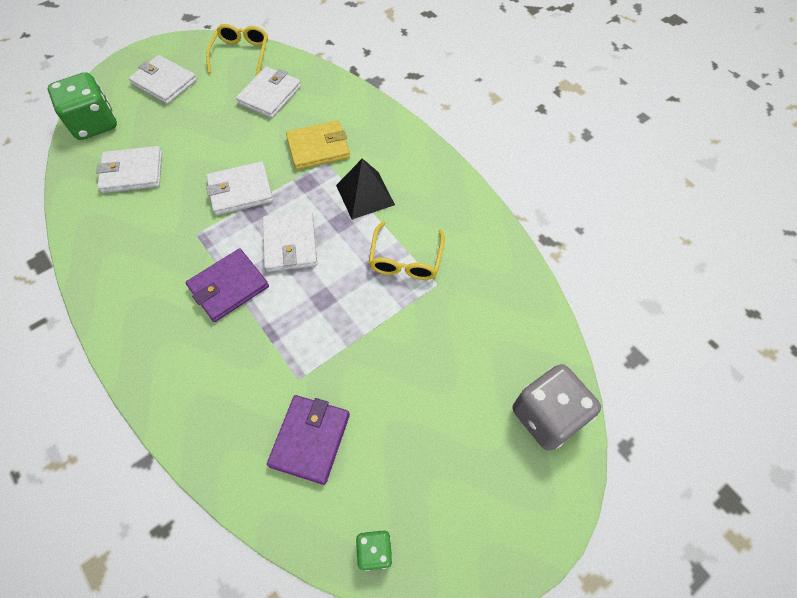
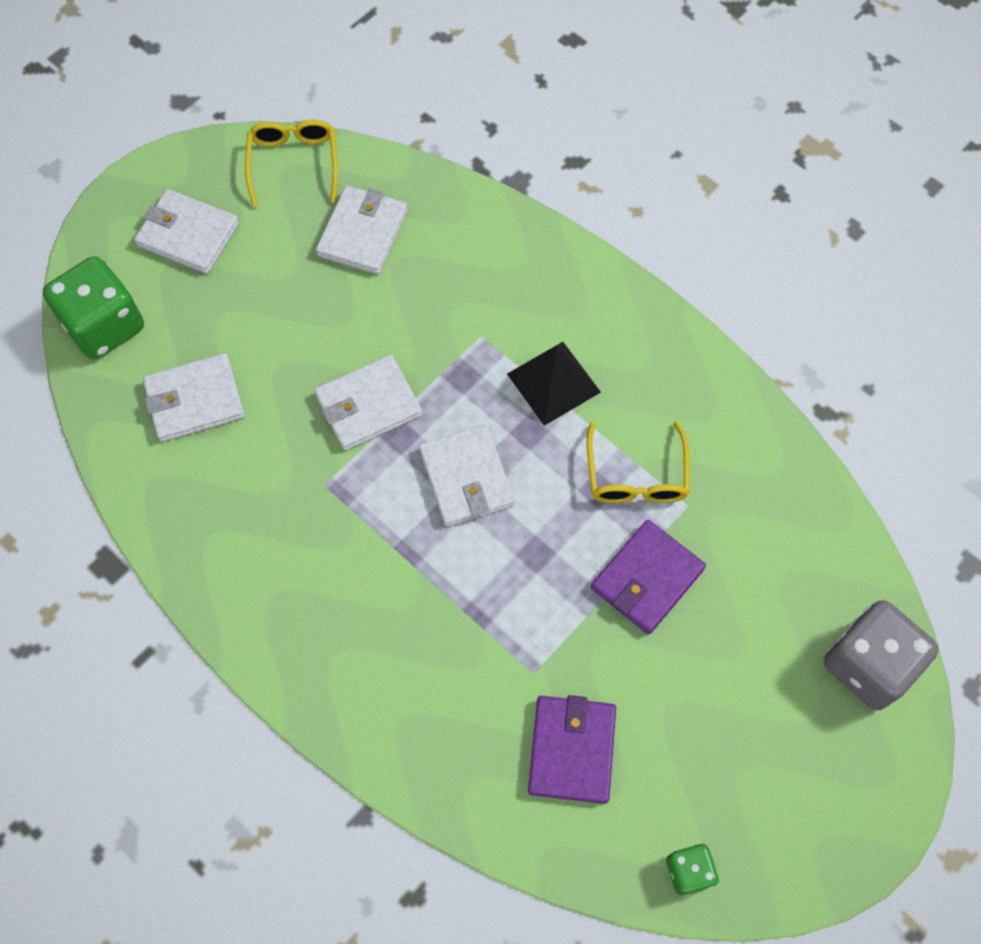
camera: 10 degrees left, 5 degrees up
purple wallet [185,249,269,322] -> purple wallet moved to [591,520,706,634]
yellow wallet [286,120,350,170] -> none

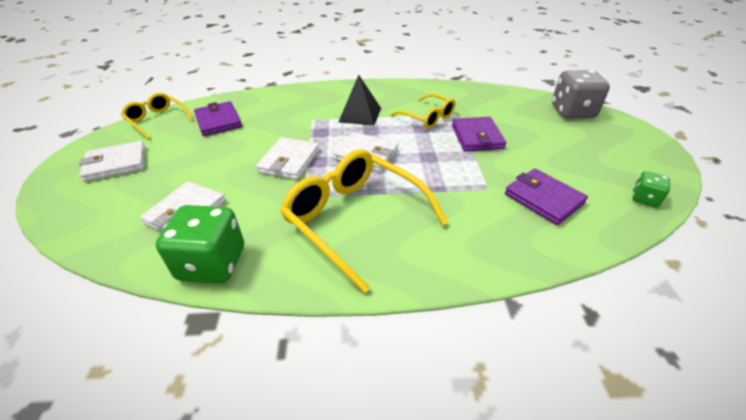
camera: 45 degrees left, 25 degrees down
green dice [43,256,144,359] -> green dice moved to [155,205,244,284]
white wallet [316,186,407,275] -> purple wallet [194,101,242,136]
none -> yellow glasses [280,149,449,293]

